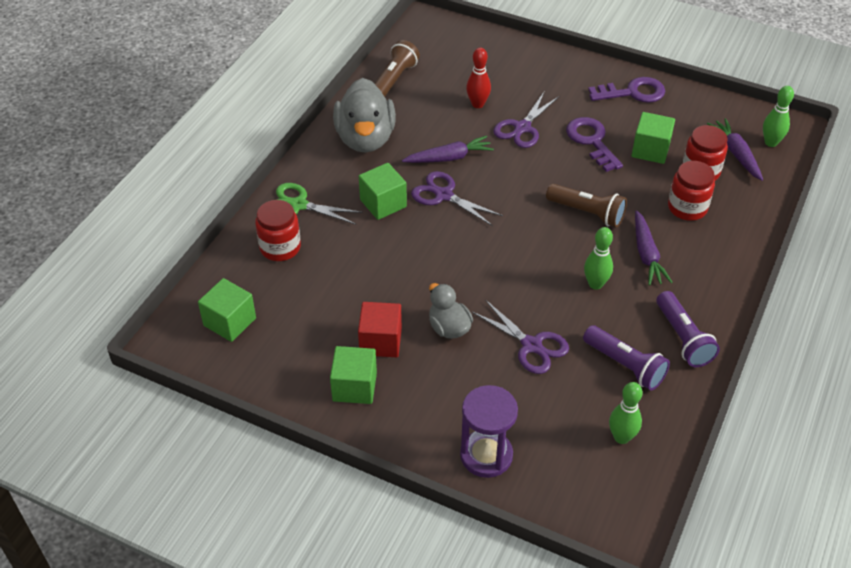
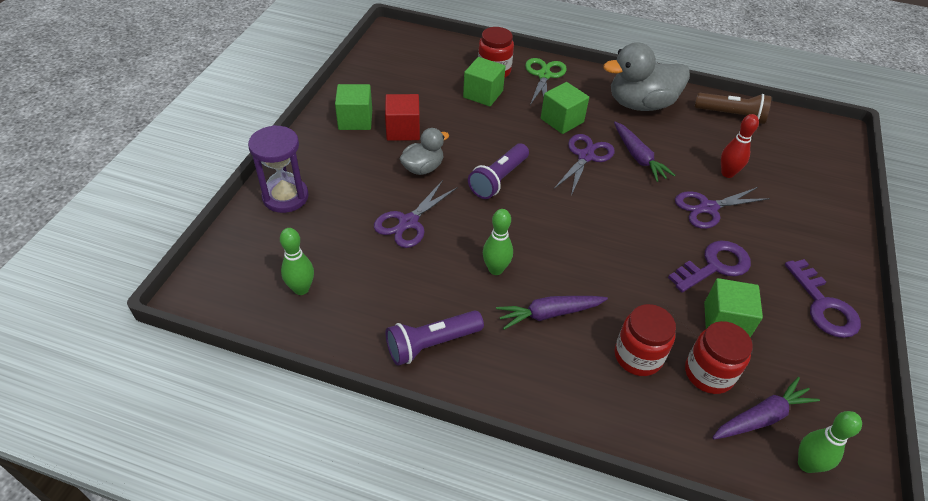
camera: 80 degrees right, 0 degrees up
green cube [198,278,256,342] -> green cube moved to [463,57,506,107]
purple scissors [493,92,559,148] -> purple scissors turned 45 degrees counterclockwise [675,187,770,229]
brown flashlight [546,184,627,228] -> none
purple flashlight [583,325,670,391] -> purple flashlight moved to [468,143,529,199]

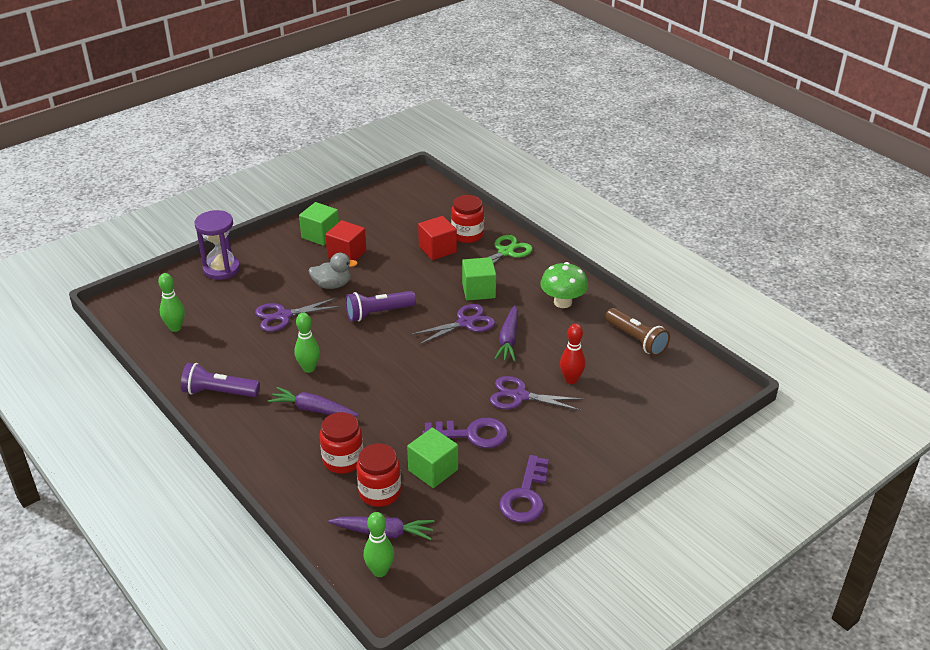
camera: 35 degrees right, 10 degrees down
green cube [463,57,506,107] -> red cube [418,216,457,260]
grey duck [603,42,690,111] -> green mushroom [540,262,588,308]

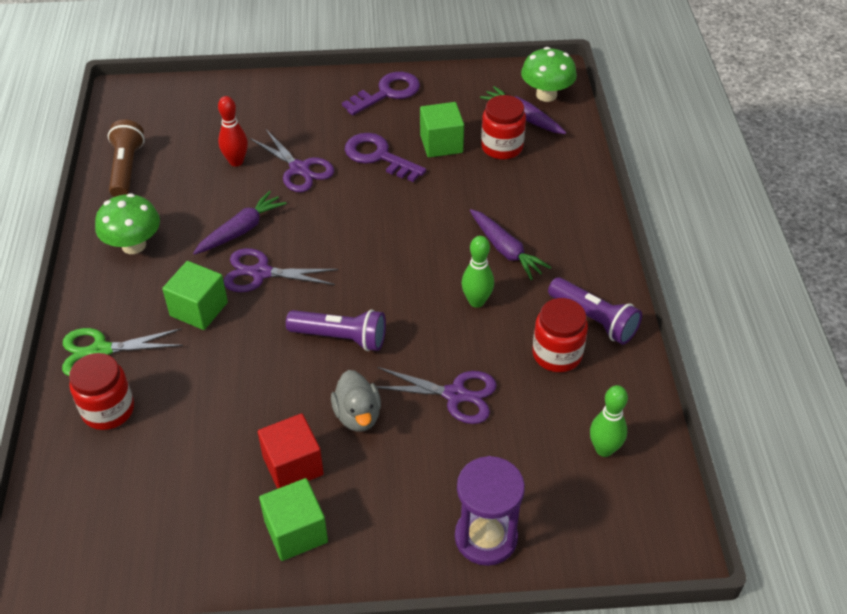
camera: 145 degrees left, 10 degrees up
grey duck [308,253,358,289] -> grey duck turned 135 degrees counterclockwise [331,370,381,432]
red jar [320,412,363,474] -> red jar moved to [532,298,588,372]
green bowling pin [364,512,394,577] -> green mushroom [521,47,577,102]
red cube [418,216,457,260] -> none

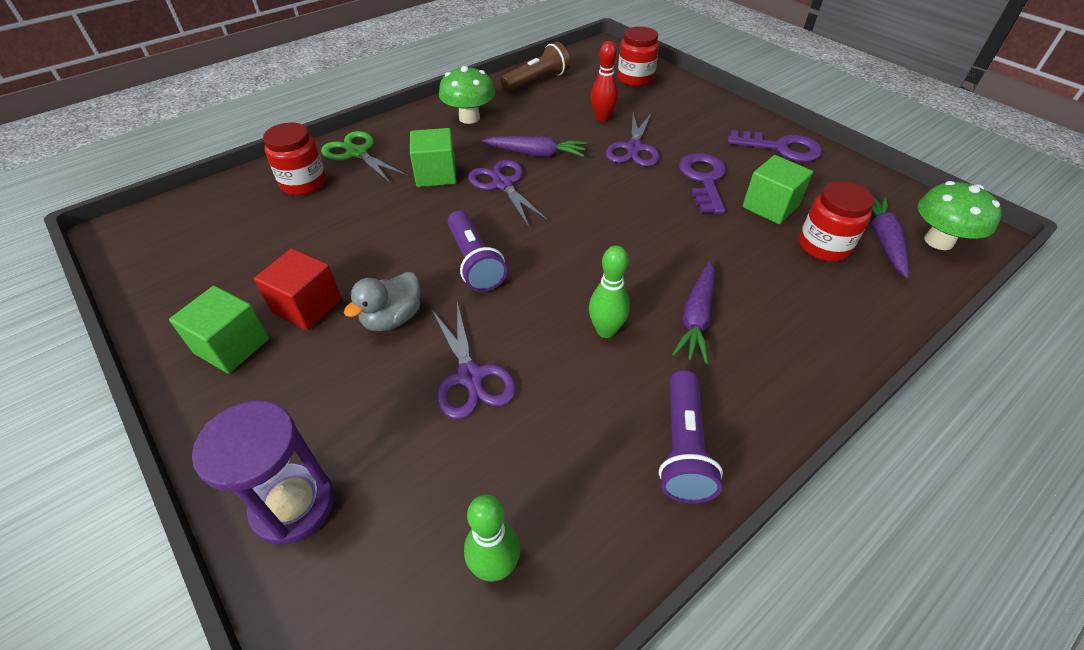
camera: 55 degrees right, 0 degrees up
red jar [532,298,588,372] -> red jar moved to [618,26,659,87]

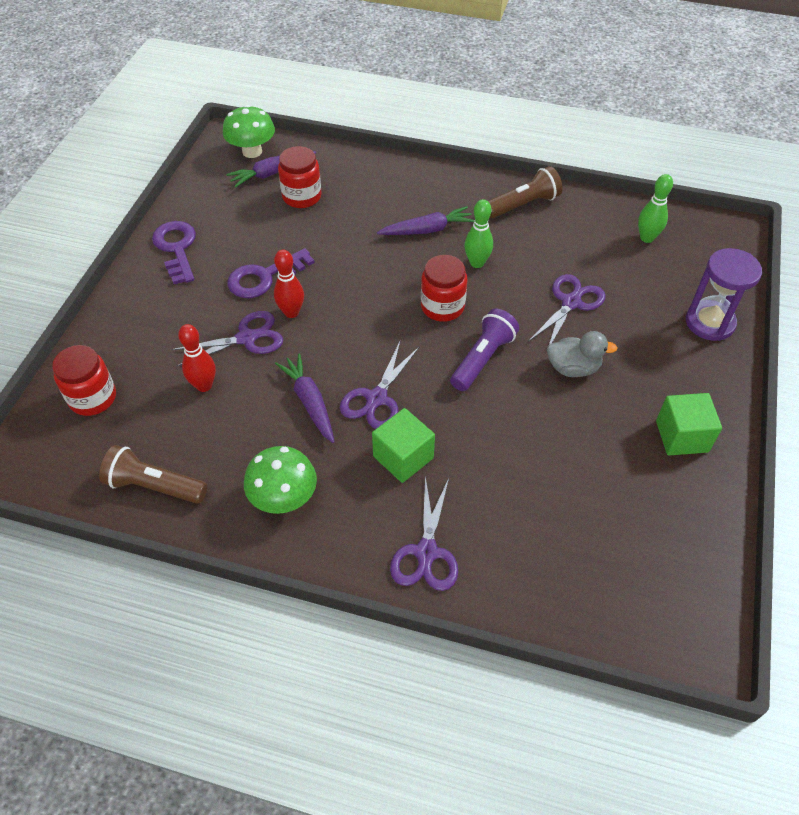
camera: 125 degrees left, 5 degrees up
red cube [254,248,342,330] -> none
red jar [263,122,326,195] -> red jar moved to [421,255,467,322]
green scissors [321,131,408,184] -> purple scissors [390,476,458,591]
purple flashlight [659,370,723,503] -> brown flashlight [488,166,563,218]
green cube [743,155,813,224] -> none
none -> red bowling pin [274,250,304,318]

